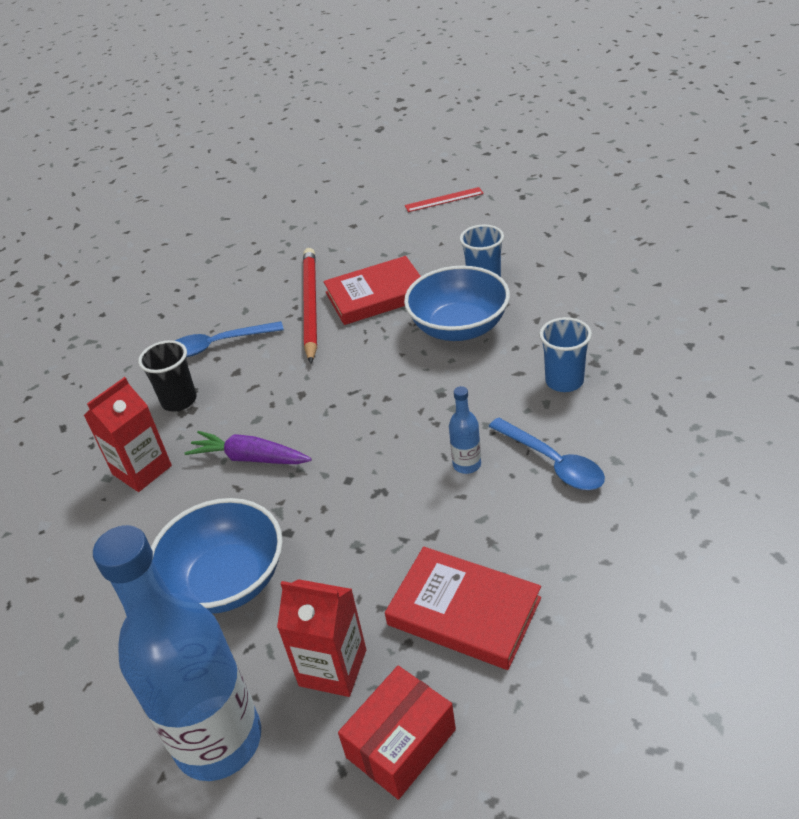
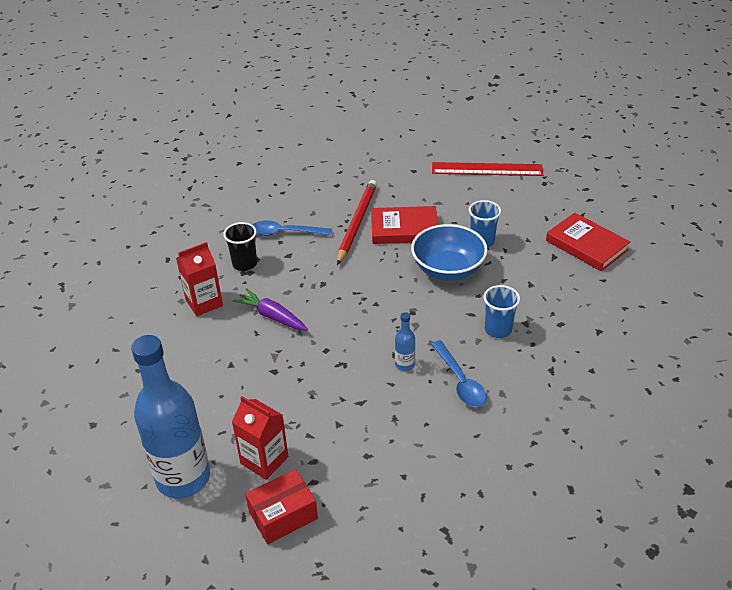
camera: 15 degrees right, 0 degrees up
blue bowl [151,498,283,614] -> none
red book [385,547,541,670] -> red book moved to [546,213,630,271]
red ruler [405,187,484,212] -> red ruler [432,162,543,176], size x1.82

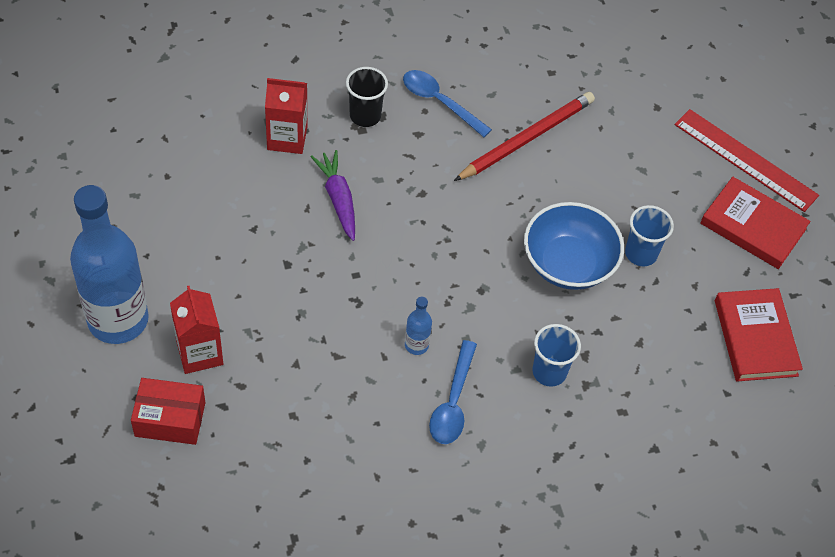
camera: 30 degrees right, 15 degrees up
red book [371,206,438,244] -> red book moved to [700,177,810,269]

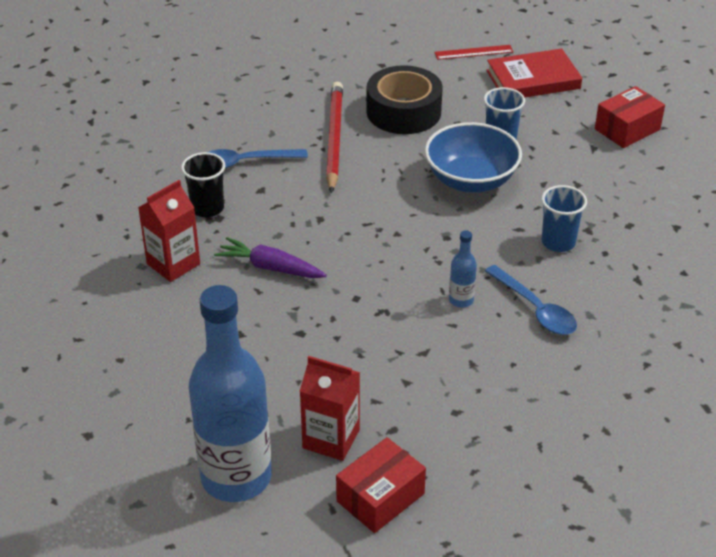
camera: 45 degrees left, 15 degrees down
red ruler [675,109,819,212] -> red ruler [434,45,513,60], size x0.55
red book [715,288,803,381] -> red box [595,86,665,148]
none -> black tape [366,65,443,134]

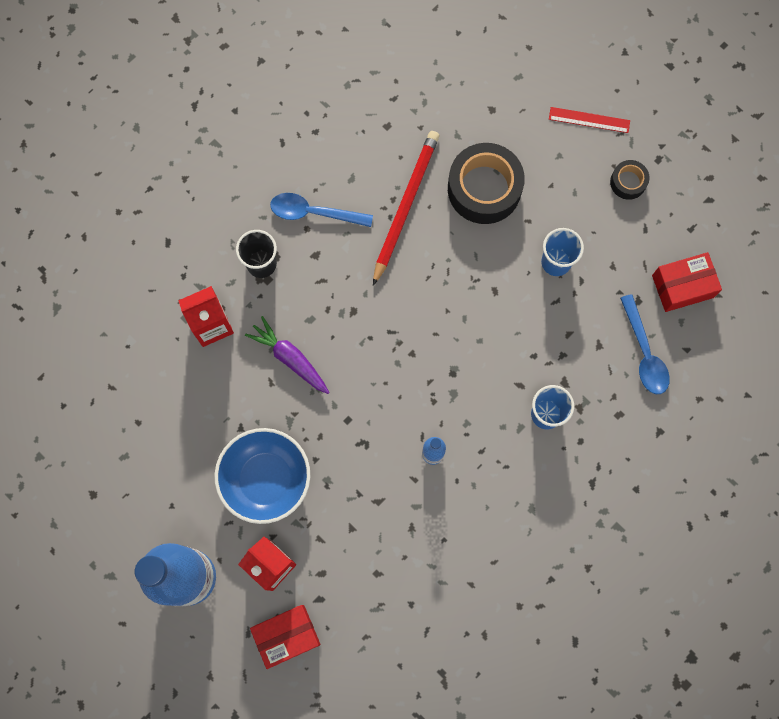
camera: 20 degrees right, 35 degrees up
blue bowl [425,122,522,193] -> blue bowl moved to [214,428,310,524]
blue spoon [485,265,577,335] -> blue spoon moved to [620,294,670,394]
red book [486,48,582,97] -> black tape [610,160,650,200]

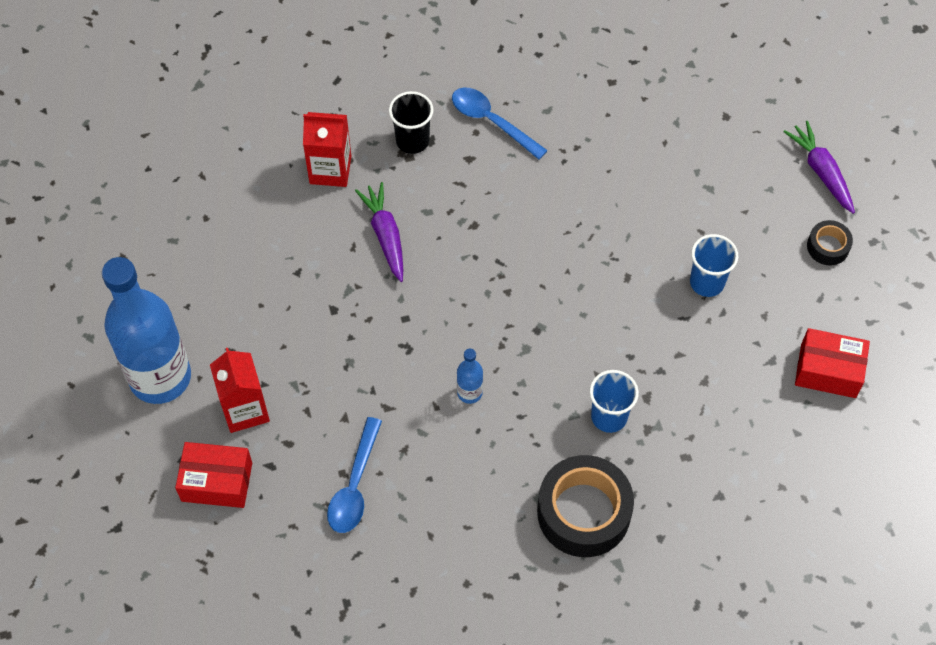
camera: 30 degrees right, 15 degrees down
blue bowl [214,428,310,524] -> none
red pencil [373,131,439,286] -> none
black tape [448,143,525,224] -> black tape moved to [537,455,634,557]
red ruler [549,107,630,133] -> purple carrot [783,121,855,214]
blue spoon [620,294,670,394] -> blue spoon moved to [327,417,382,533]

